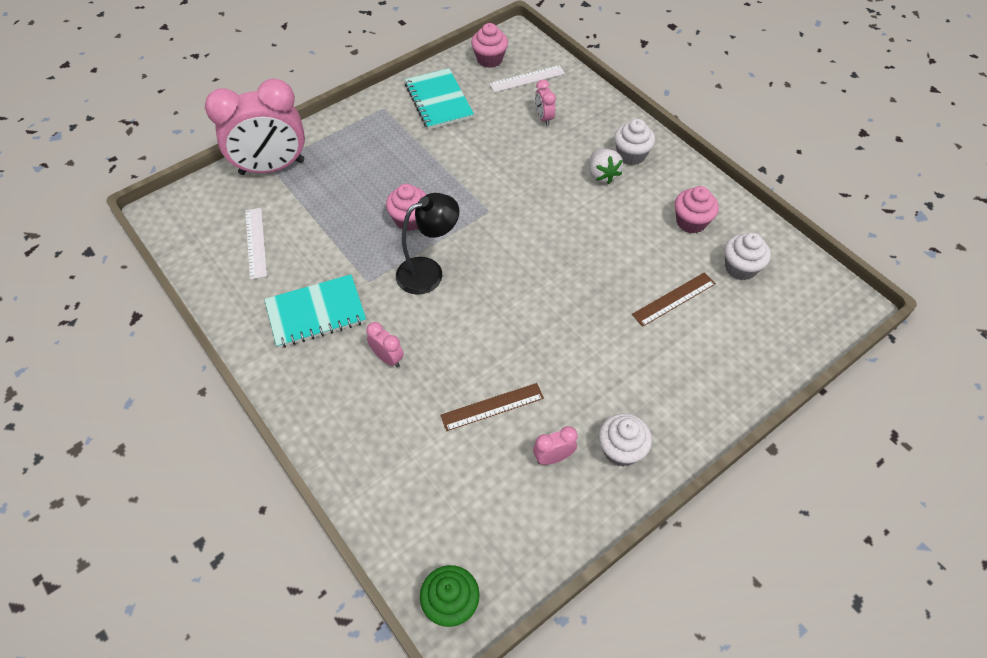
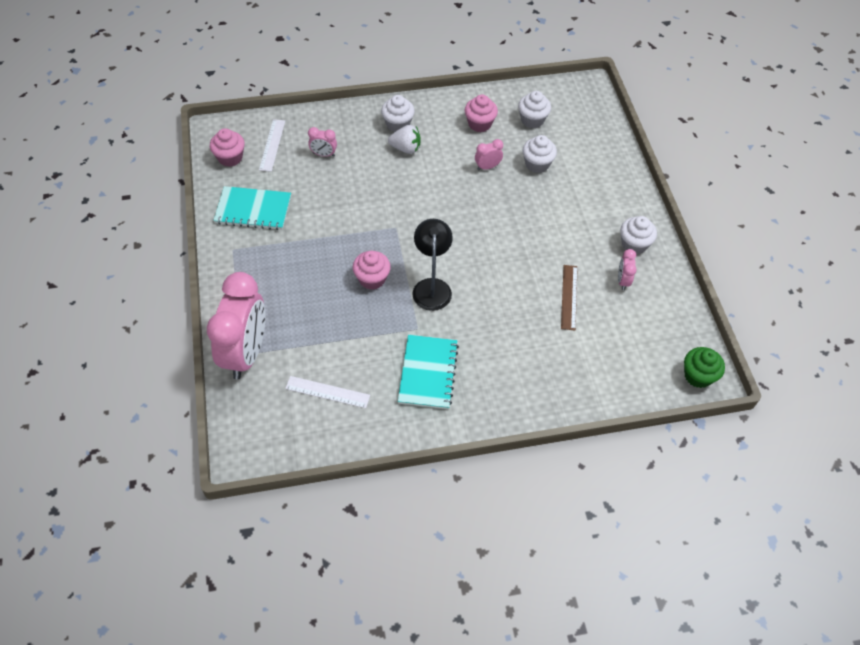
camera: 65 degrees left, 0 degrees up
pink clock [366,322,404,367] -> pink clock moved to [475,139,503,170]
brown ruler [632,272,716,327] -> white cupcake [523,135,557,173]

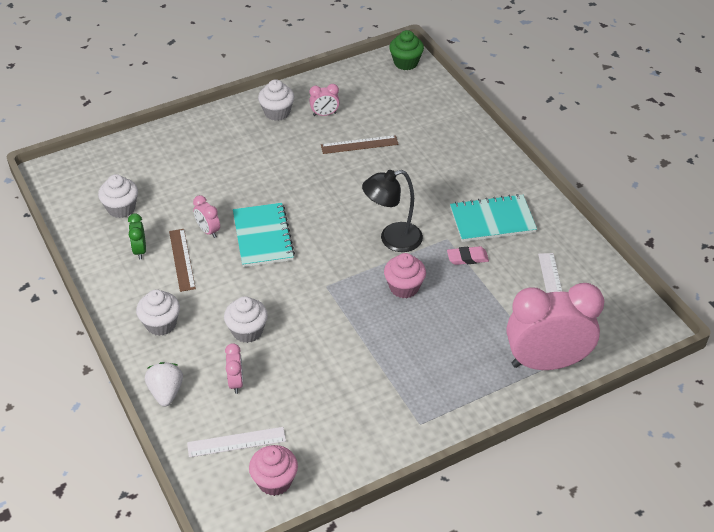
camera: 105 degrees left, 10 degrees down
turquoise notebook [213,186,291,230] -> turquoise notebook moved to [233,203,295,267]
white strawberry [388,125,421,154] -> white strawberry moved to [145,362,183,406]
pink cupcake [465,95,498,132] -> green clock [128,213,146,260]
white cupcake [523,135,557,173] -> white cupcake moved to [224,296,268,343]
none -> brown ruler [169,229,196,292]
none -> pink eraser [447,246,489,265]

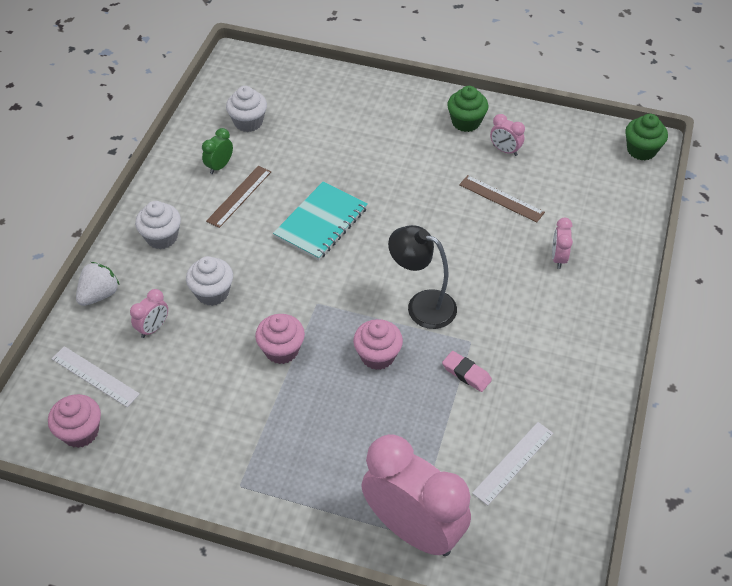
camera: 45 degrees right, 5 degrees up
pink clock [193,195,220,238] -> pink clock moved to [552,218,573,269]
white cupcake [258,79,294,121] -> green cupcake [447,86,488,132]
turquoise notebook [450,194,537,242] -> none
none -> pink cupcake [255,314,305,364]

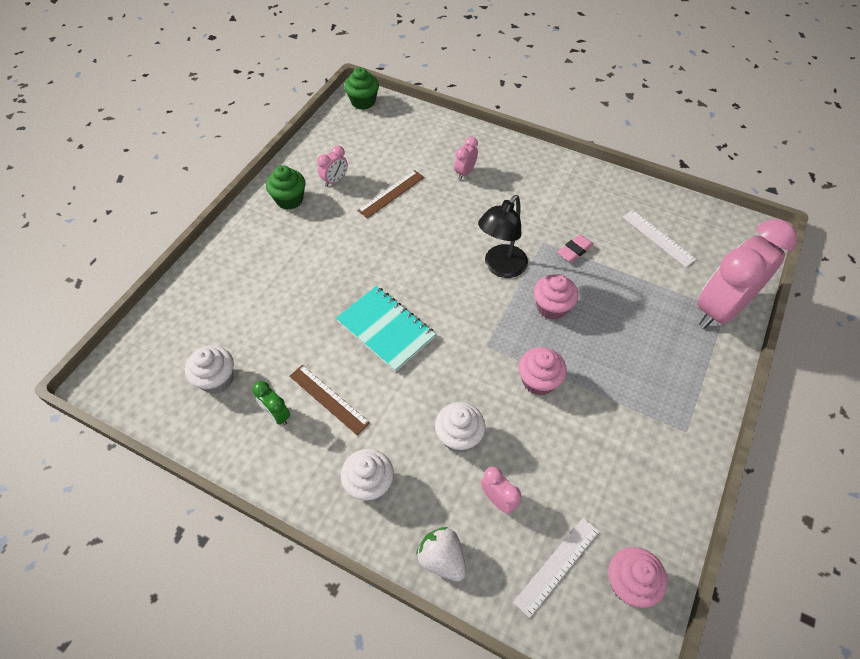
camera: 80 degrees left, 5 degrees up
pink clock [552,218,573,269] -> pink clock turned 105 degrees clockwise [454,137,478,180]

